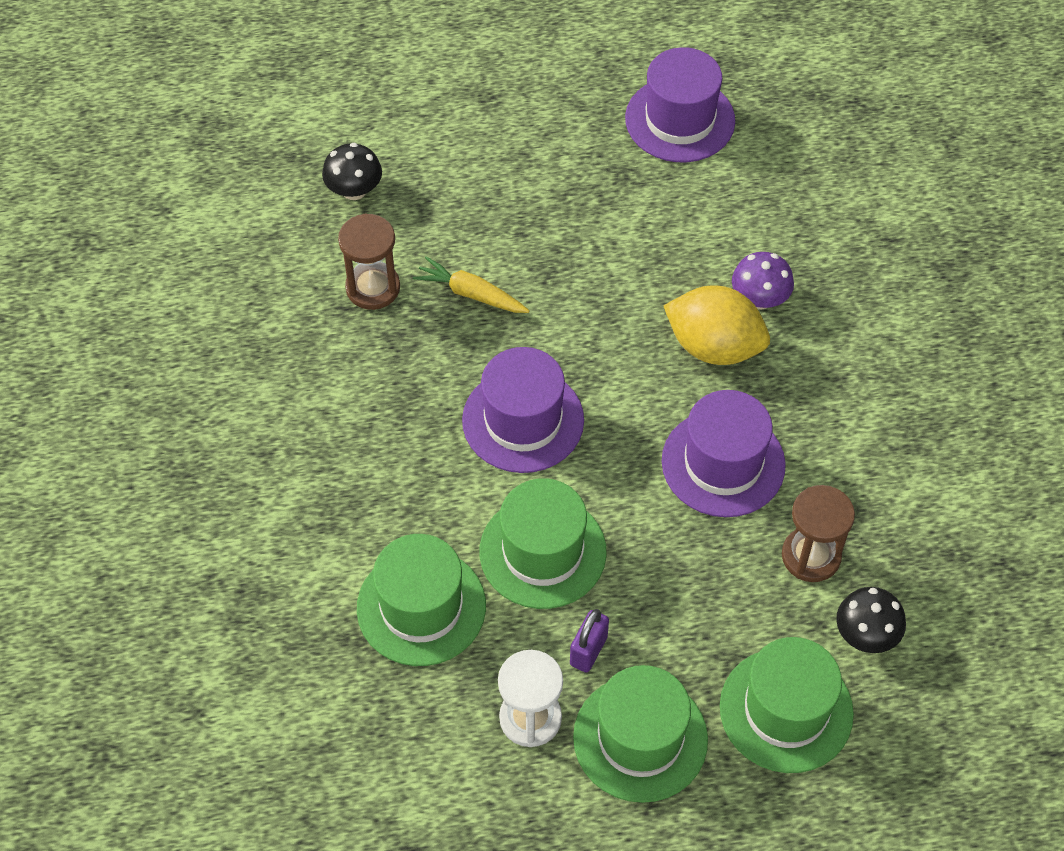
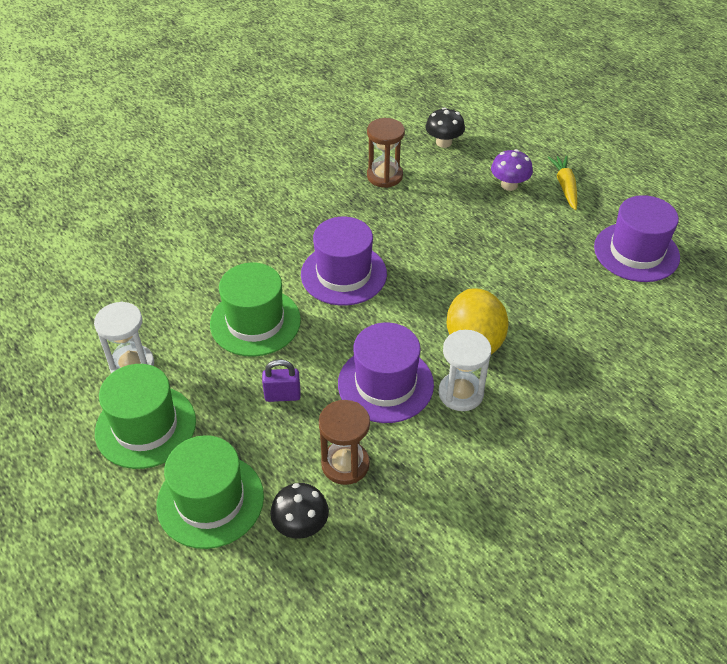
camera: 60 degrees right, 10 degrees down
green hat [357,534,486,666] -> none
yellow carrot [413,256,530,313] -> yellow carrot moved to [548,156,577,210]
purple padlock [570,609,609,673] -> purple padlock moved to [262,359,301,402]
purple mushroom [732,252,794,309] -> purple mushroom moved to [491,149,533,191]
none -> white hourglass [439,330,491,411]

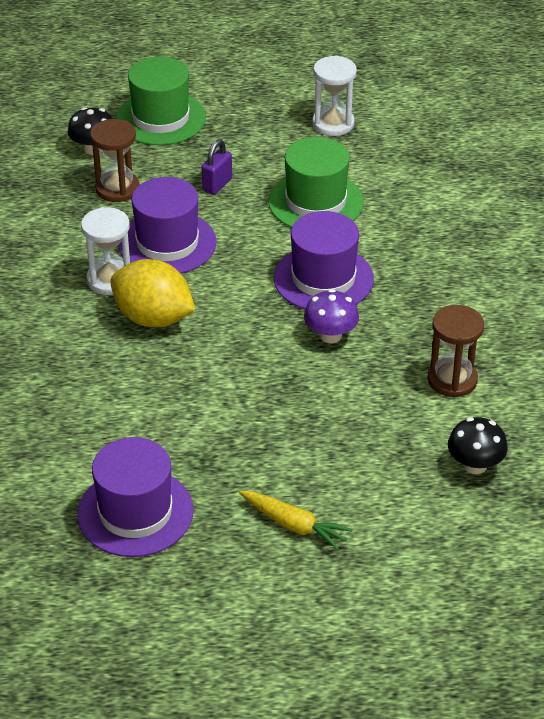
camera: 125 degrees right, 5 degrees down
green hat [95,364,196,469] -> none
purple mushroom [491,149,533,191] -> purple mushroom moved to [304,289,359,343]

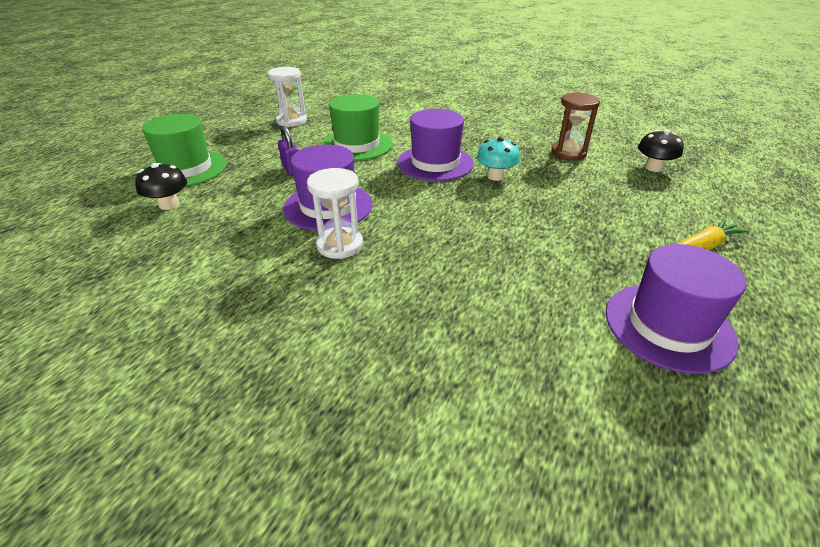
camera: 60 degrees left, 5 degrees down
brown hourglass [90,119,139,202] -> none
yellow lemon [110,259,195,327] -> none
purple mushroom [304,289,359,343] -> turquoise mushroom [477,137,520,181]

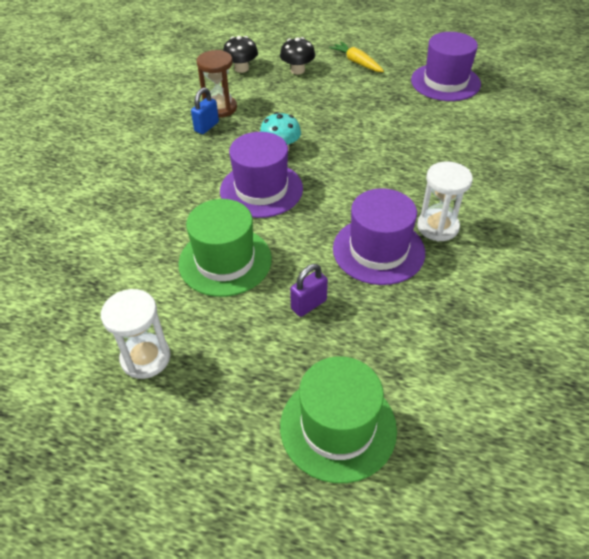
camera: 100 degrees left, 10 degrees up
black mushroom [135,163,187,210] -> black mushroom moved to [280,37,315,75]
none -> blue padlock [191,87,219,134]

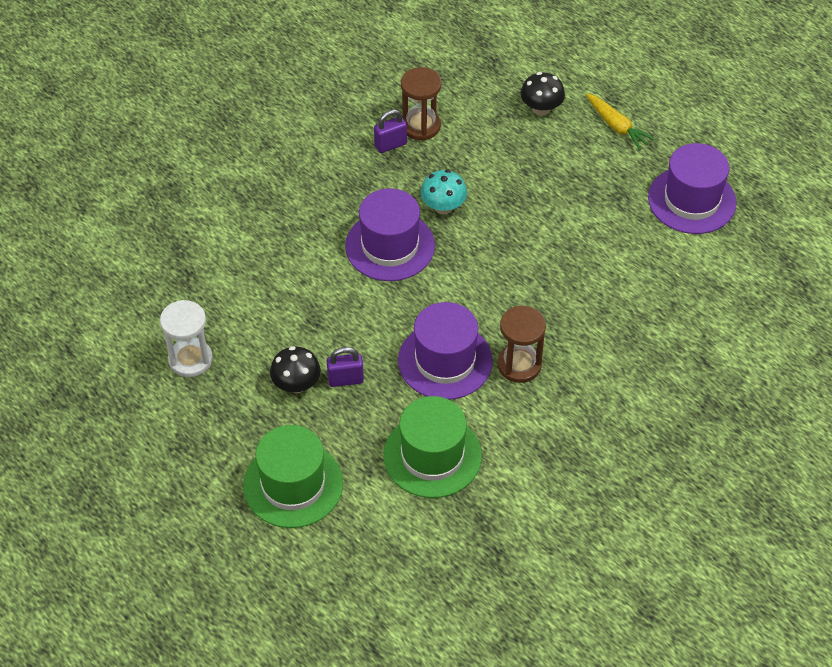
camera: 30 degrees right, 5 degrees up
green hat [178,199,272,297] -> green hat moved to [383,396,482,498]
blue padlock [191,87,219,134] -> purple padlock [374,109,407,153]
black mushroom [223,36,258,73] -> black mushroom moved to [270,346,321,393]
yellow carrot [329,42,384,72] -> yellow carrot turned 150 degrees clockwise [586,93,655,150]
white hourglass [417,162,473,242] -> brown hourglass [498,306,546,383]

